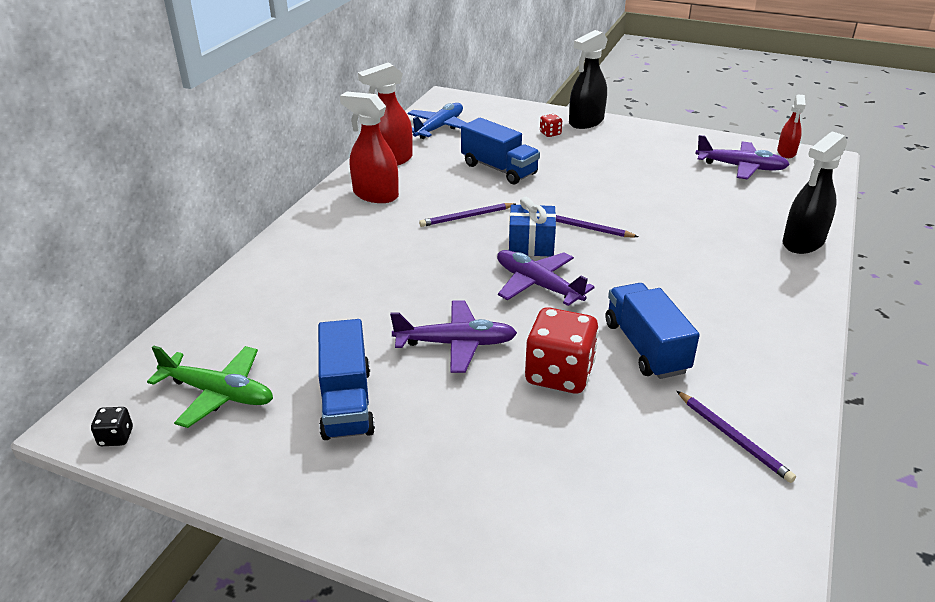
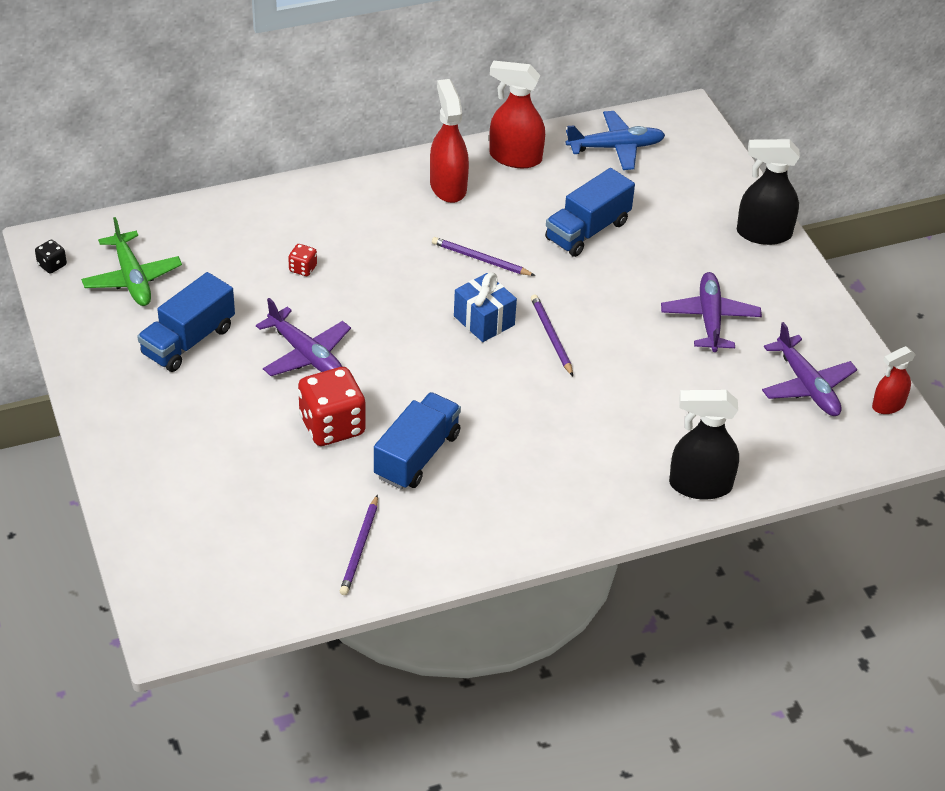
camera: 45 degrees right, 10 degrees up
blue truck [461,118,540,184] -> blue truck turned 45 degrees clockwise [545,168,635,257]
purple plane [497,250,595,306] -> purple plane moved to [661,272,762,352]
red dice [540,114,562,137] -> red dice moved to [288,244,317,276]

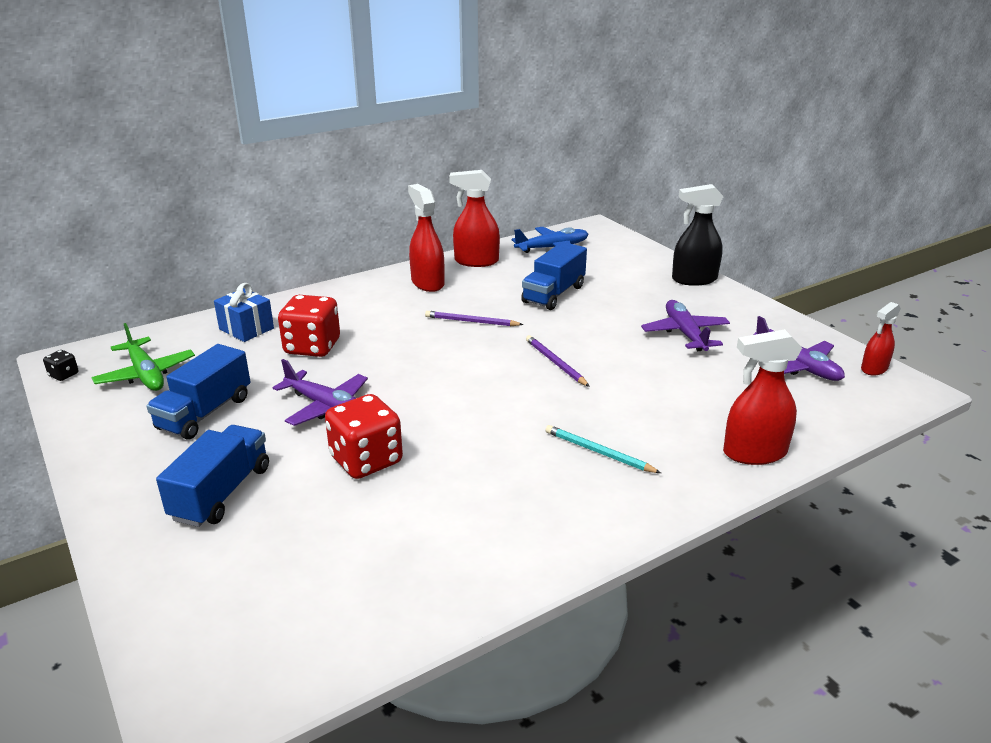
camera: 10 degrees left, 15 degrees down
red dice [288,244,317,276] -> red dice [278,295,340,357], size x2.23
purple pencil [340,494,378,595] -> none
blue truck [374,392,461,490] -> blue truck moved to [156,425,269,527]
blue gift [454,273,517,342] -> blue gift moved to [214,283,274,342]
black spray bottle [669,390,739,500] -> red spray bottle [723,329,802,465]
none -> turquoise pencil [546,425,661,473]

